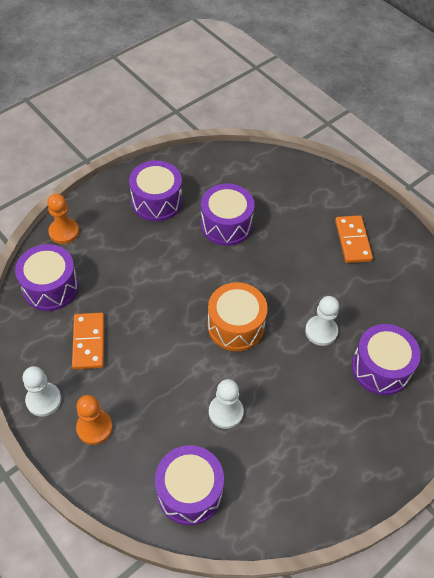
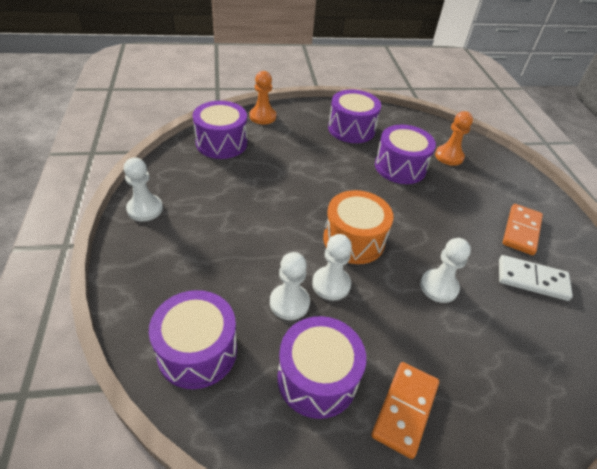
camera: 30 degrees right, 10 degrees down
orange domino [72,313,104,370] -> orange domino moved to [371,362,439,459]
orange pawn [76,395,113,445] -> orange pawn moved to [435,111,473,166]
purple drum [352,324,421,395] -> purple drum moved to [277,316,366,419]
none -> white pawn [312,234,352,301]
none -> white domino [499,255,573,301]

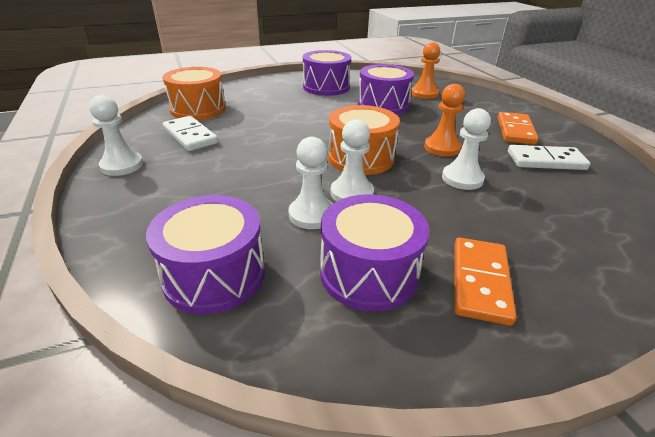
camera: 10 degrees left, 10 degrees down
purple drum [193,101,247,159] -> orange drum [163,67,226,120]
orange pawn [250,71,276,124] -> orange pawn moved to [424,84,465,157]
none -> white domino [162,116,218,151]

